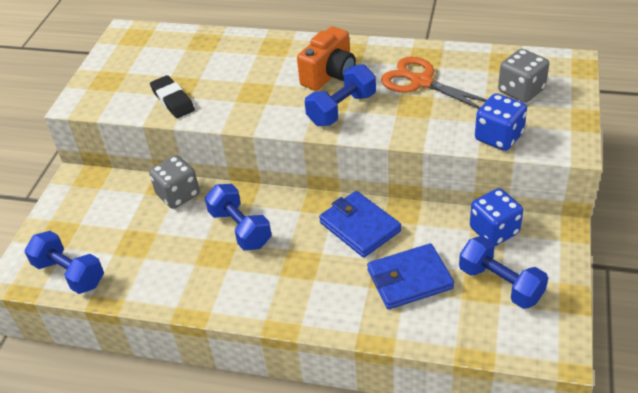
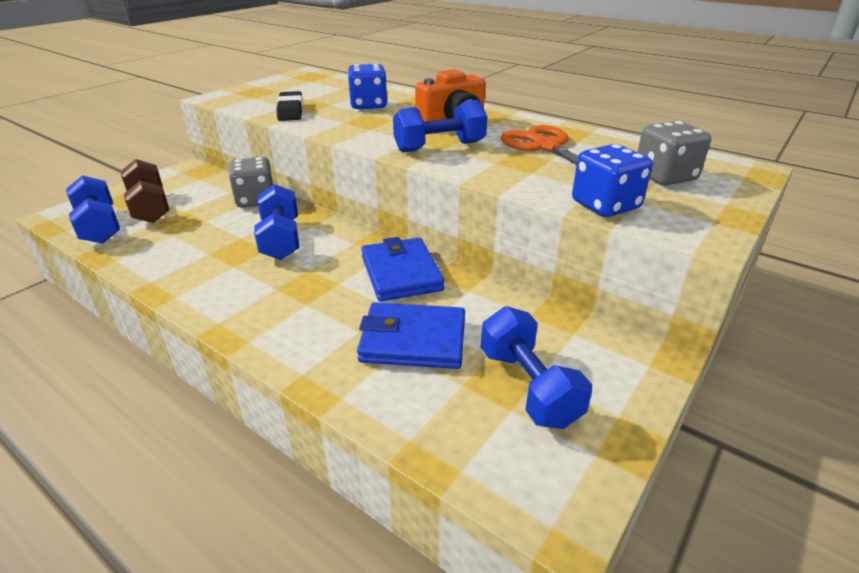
camera: 20 degrees right, 10 degrees down
blue dice [470,188,523,246] -> blue dice moved to [348,64,387,109]
none -> brown dumbbell [121,159,169,223]

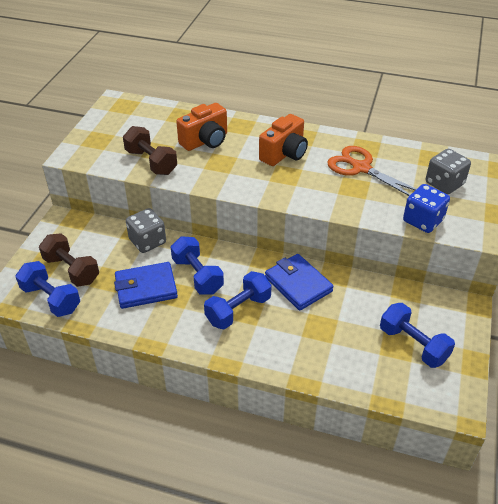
camera: 20 degrees left, 10 degrees up
black eraser [276,91,303,121] -> brown dumbbell [123,126,177,175]
blue dice [348,64,387,109] -> orange camera [176,103,227,151]
blue wallet [357,302,465,369] -> blue wallet moved to [114,262,178,309]
blue dumbbell [393,100,487,153] -> blue dumbbell moved to [204,271,272,329]

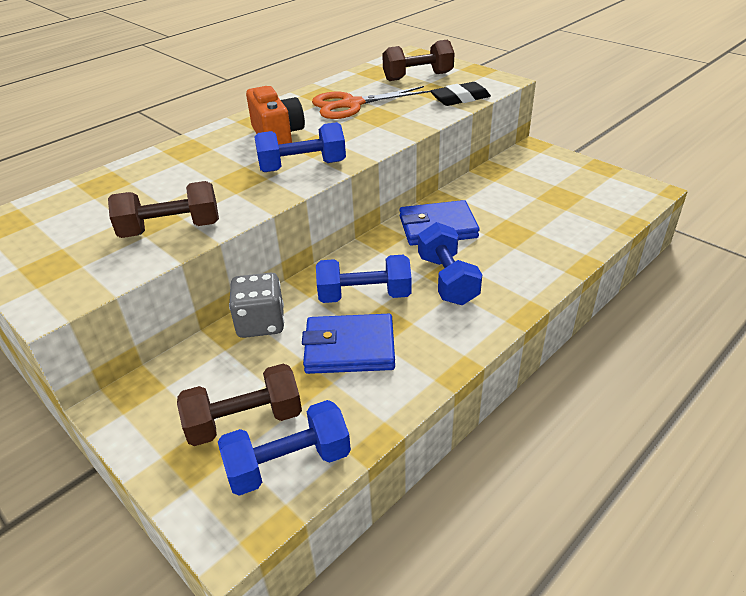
camera: 60 degrees left, 5 degrees down
blue wallet [114,262,178,309] -> blue wallet turned 75 degrees clockwise [302,314,395,374]
orange camera [176,103,227,151] -> none
blue dumbbell [380,303,455,368] -> blue dumbbell moved to [255,122,346,172]
blue dice [403,184,450,233] -> black eraser [431,82,491,106]
grey dice [426,149,471,194] -> brown dumbbell [382,39,455,81]

